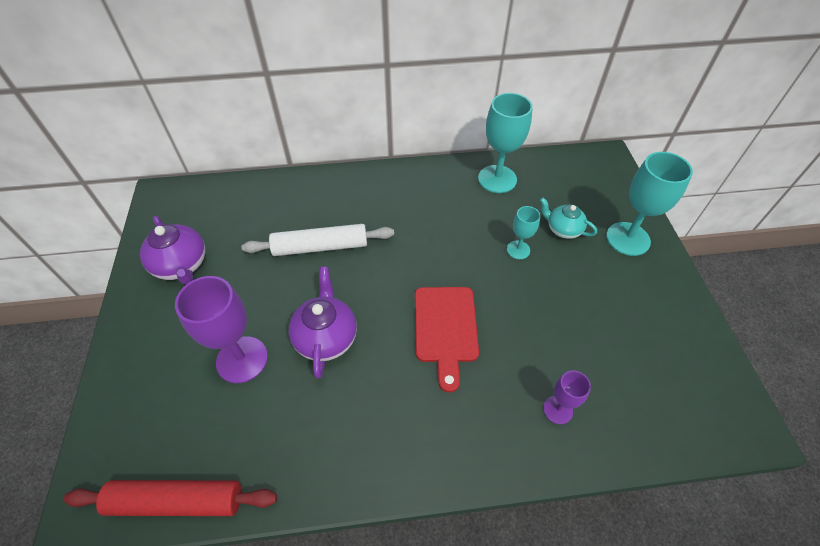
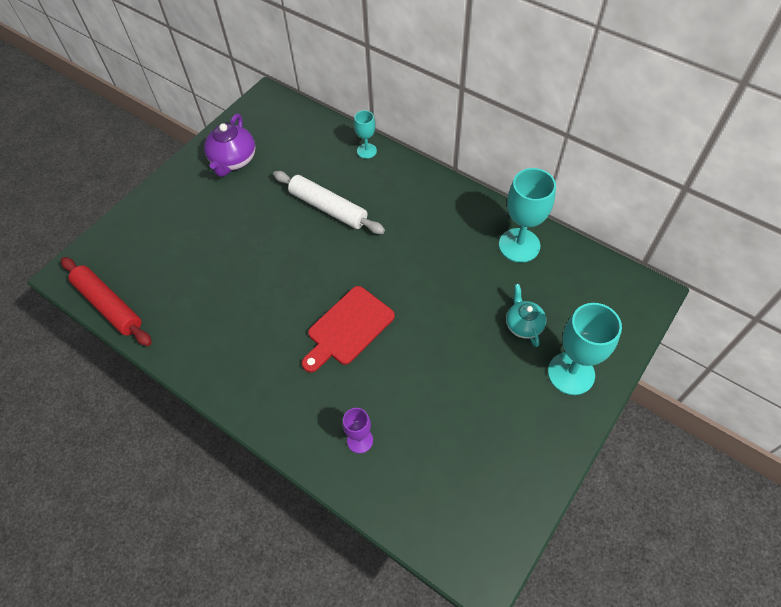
camera: 45 degrees right, 5 degrees up
purple goblet [175,276,268,383] -> none
purple teapot [289,267,357,379] -> none
turquoise goblet [507,206,540,259] -> turquoise goblet moved to [354,110,377,159]

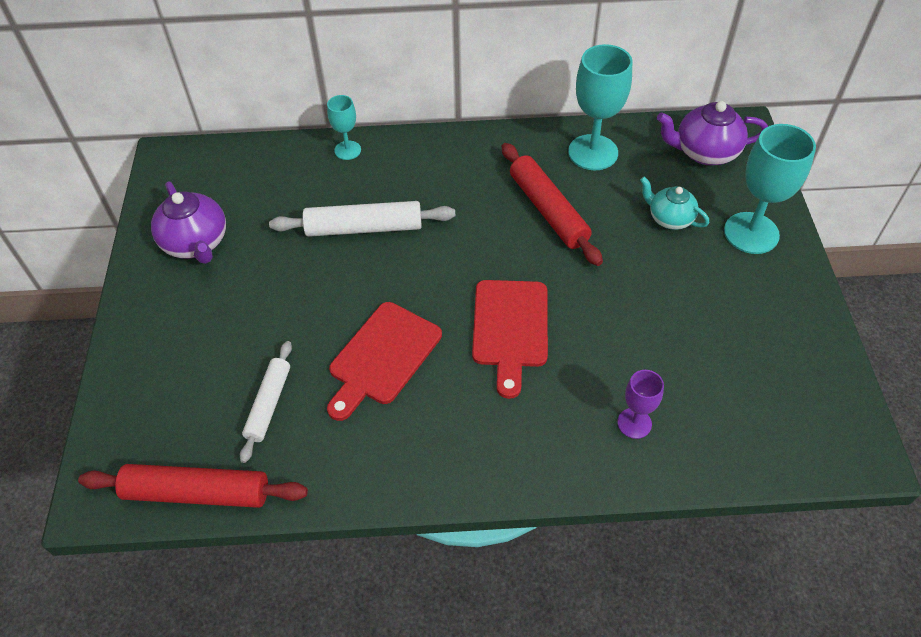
camera: 40 degrees left, 5 degrees down
none -> white rolling pin [240,341,292,463]
none -> red cutting board [327,302,442,421]
none -> red rolling pin [502,143,603,266]
none -> purple teapot [657,101,768,165]

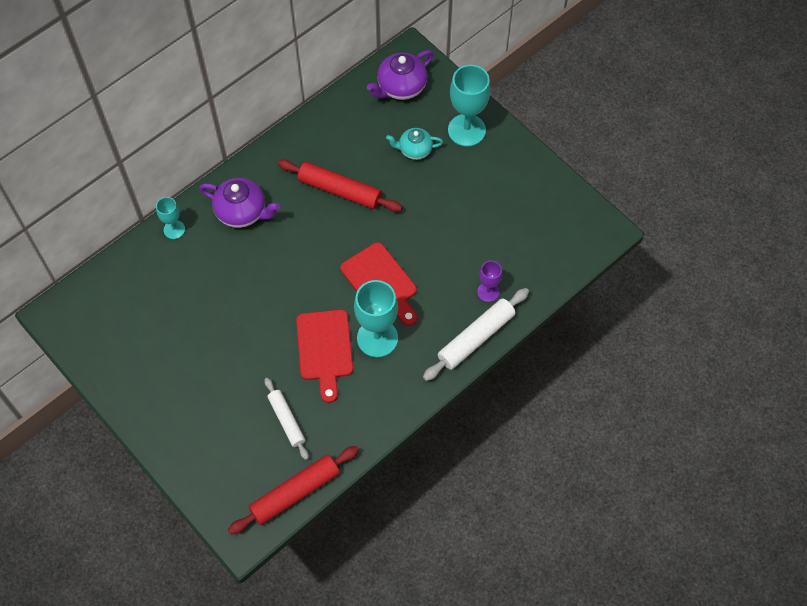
camera: 40 degrees left, 10 degrees up
purple teapot [151,181,226,264] -> purple teapot moved to [200,178,280,228]
white rolling pin [269,201,455,237] -> white rolling pin moved to [423,288,529,381]
turquoise goblet [568,44,633,170] -> turquoise goblet moved to [354,280,398,357]

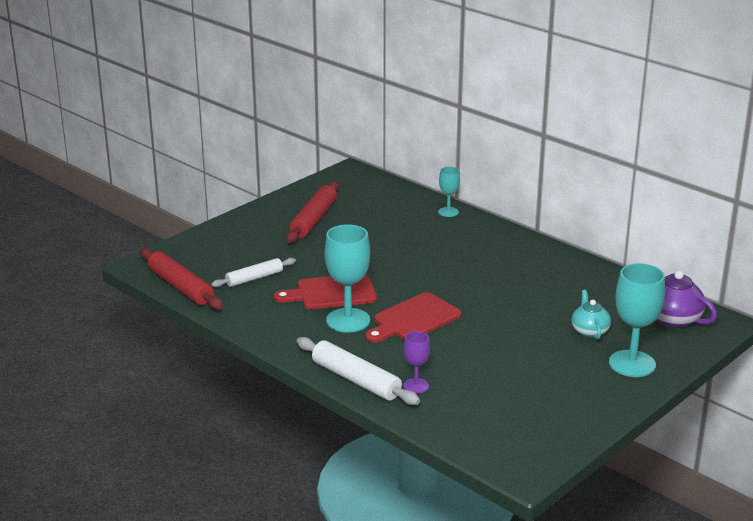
camera: 85 degrees right, 35 degrees down
purple teapot [200,178,280,228] -> none
red rolling pin [278,160,402,212] -> red rolling pin moved to [286,181,339,243]

